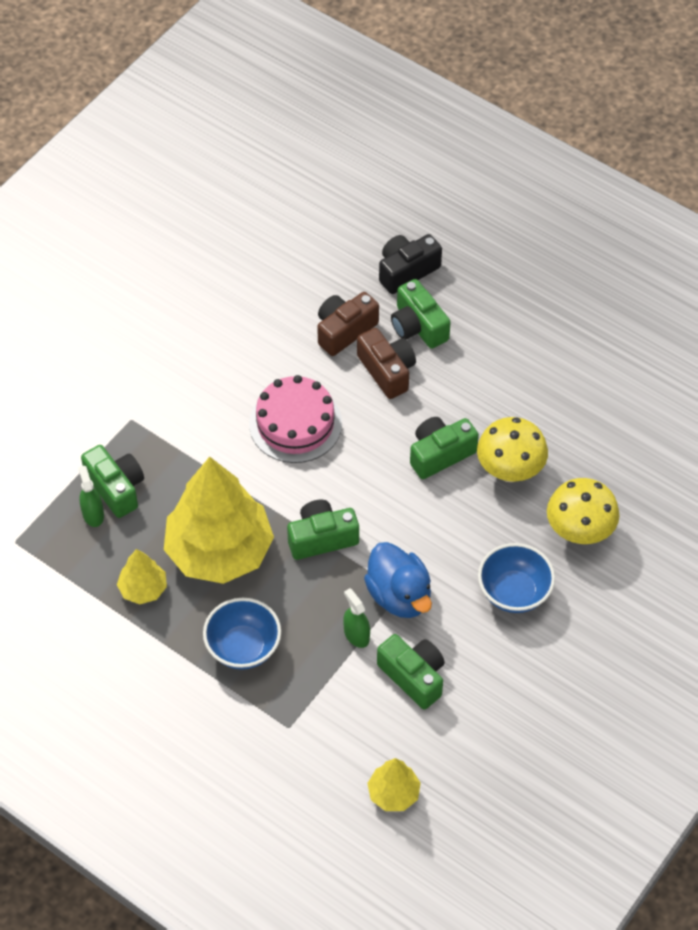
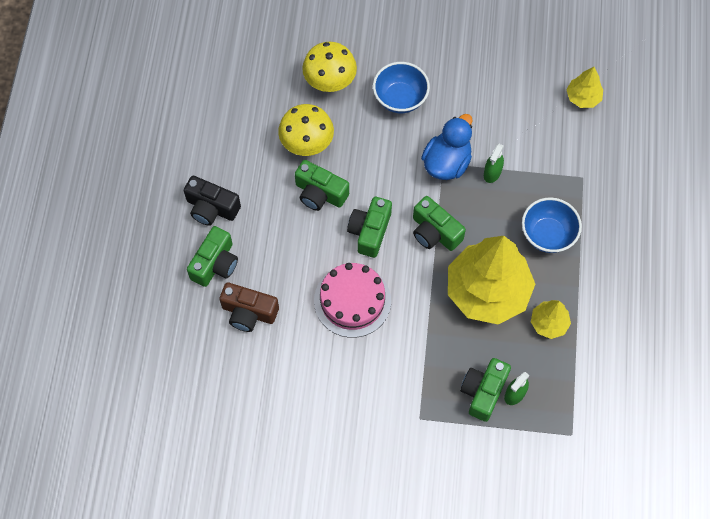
camera: 120 degrees left, 10 degrees up
brown camera [357,328,416,399] -> none
green camera [377,634,445,710] -> green camera moved to [347,197,392,258]
black camera [379,234,442,294] -> black camera moved to [184,176,241,226]

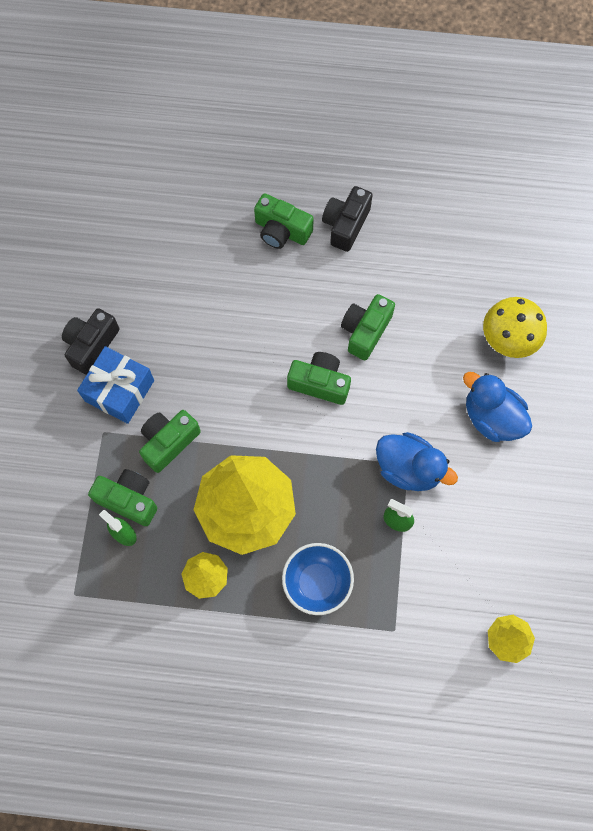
camera: 90 degrees right, 5 degrees up
brown camera [219,282,279,332] -> none
yellow mushroom [278,104,334,156] -> none
pink cake [314,263,391,338] -> none
blue bowl [373,62,430,113] -> blue duck [463,372,532,442]
green camera [413,196,466,251] -> green camera moved to [139,410,201,473]
none -> black camera [62,308,119,375]
none -> blue gift [77,346,154,424]

